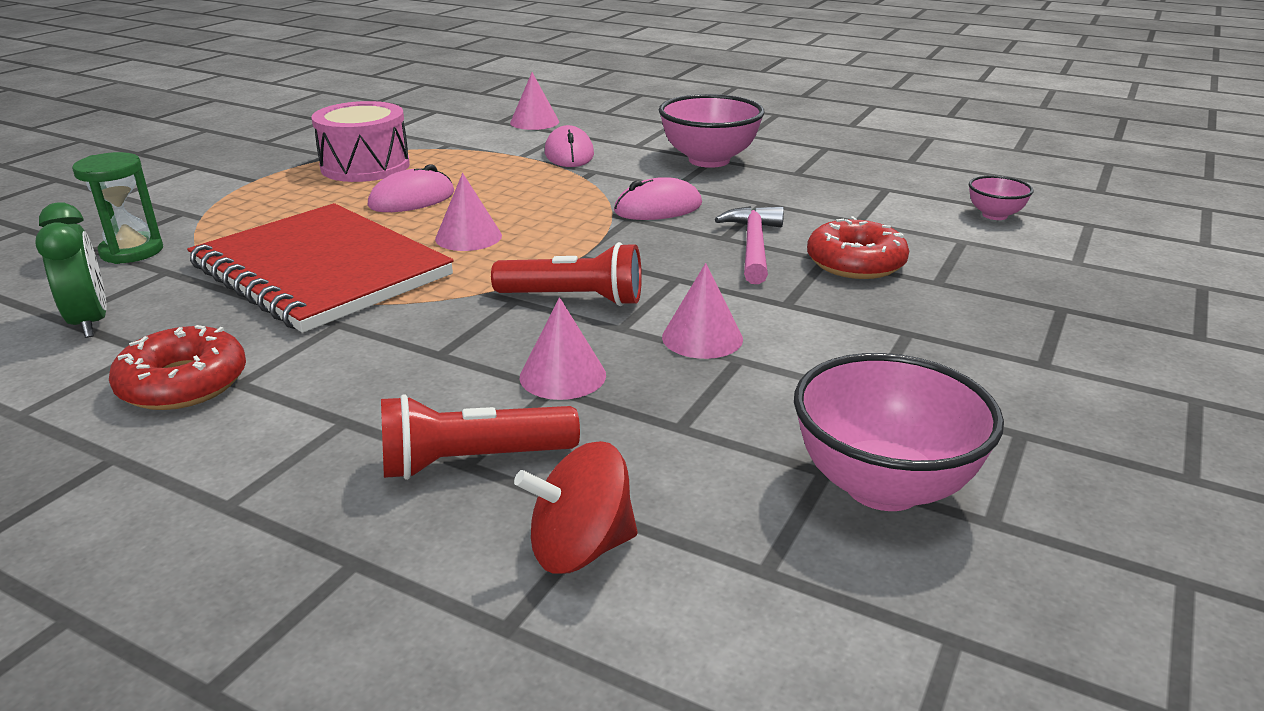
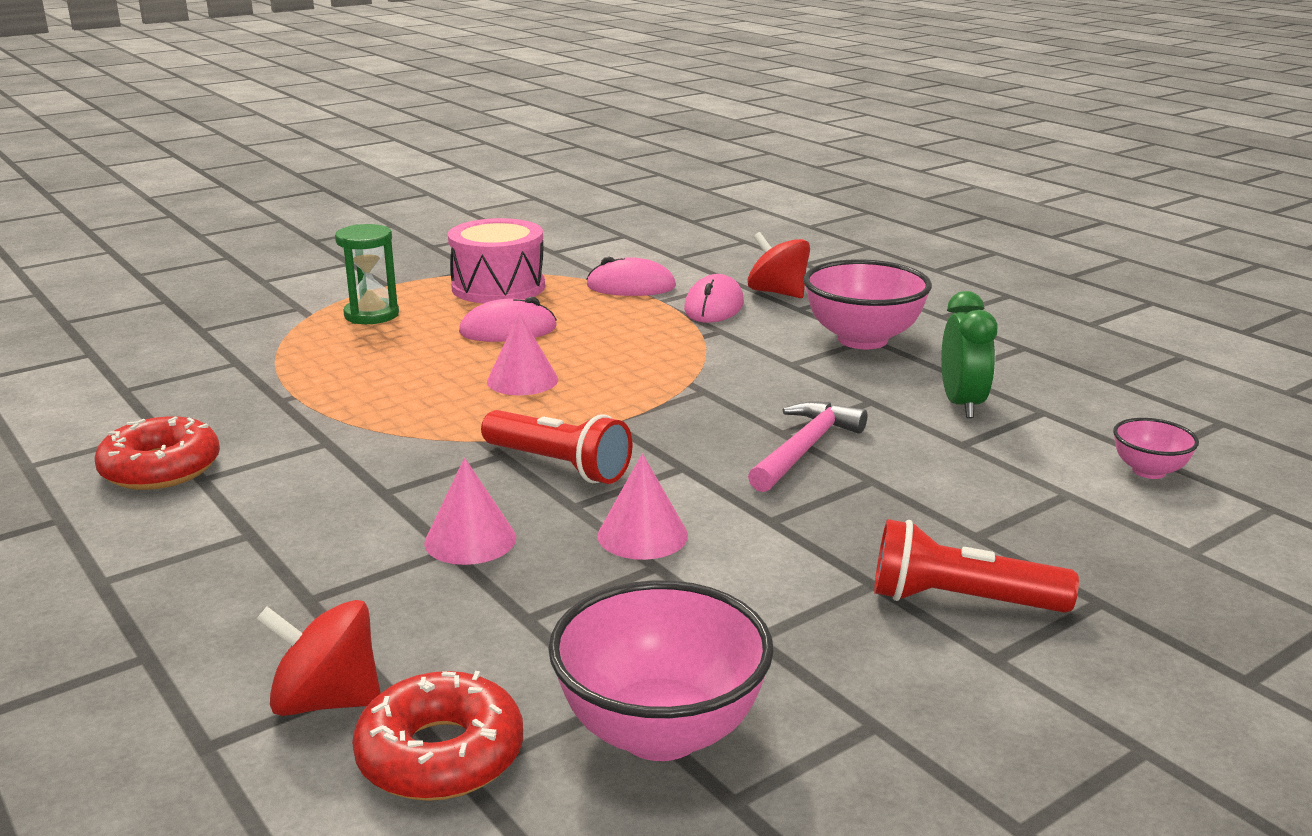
camera: 25 degrees right, 5 degrees down
green clock [35,202,107,338] -> green clock moved to [941,291,998,418]
green hourglass [72,152,163,264] -> green hourglass moved to [335,224,399,324]
red notebook [187,203,454,333] -> none
red flashlight [381,394,580,480] -> red flashlight moved to [874,519,1079,613]
pink cone [510,72,559,130] -> none
pink mouse [614,177,702,220] -> pink mouse moved to [586,256,676,296]
red donut [807,216,909,279] -> red donut moved to [352,671,523,801]
none -> red spinning top [747,232,810,298]

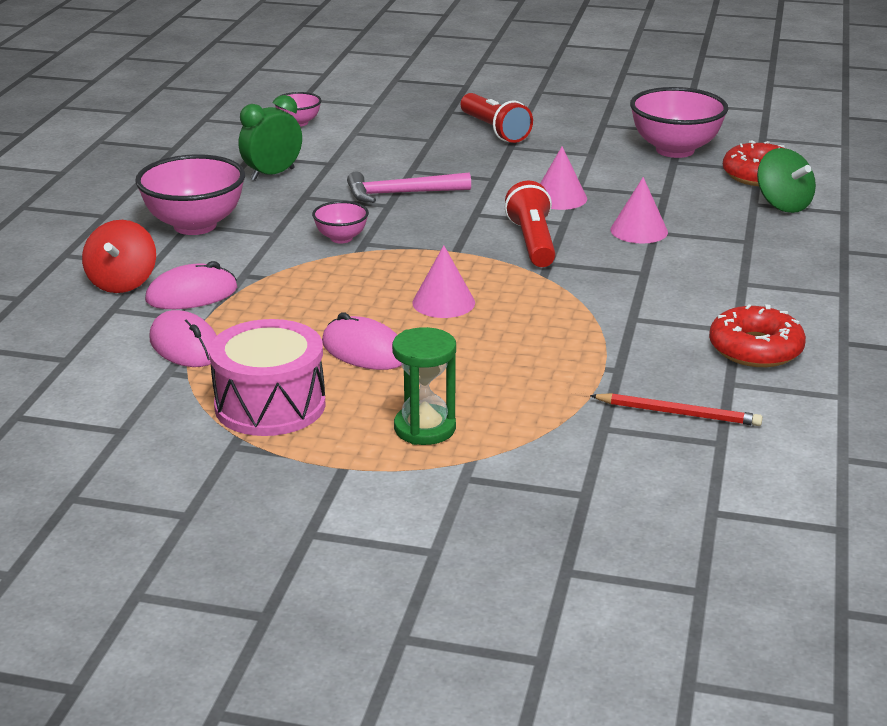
camera: 130 degrees left, 5 degrees up
red spinning top [257,600,381,716] -> green spinning top [757,148,816,213]
none -> pink bowl [312,201,369,243]
none -> red pencil [590,393,763,426]

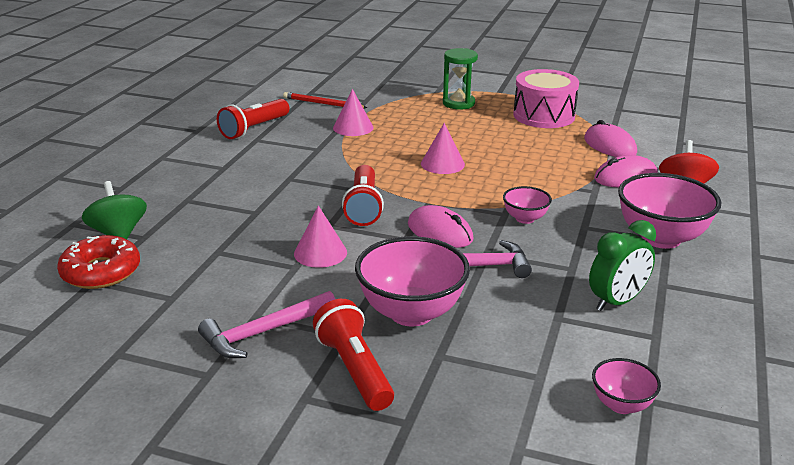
camera: 175 degrees left, 0 degrees up
pink mouse [322,312,402,370] -> pink mouse moved to [408,205,474,248]
pink cone [610,177,668,244] -> pink cone moved to [333,89,373,136]
pink bowl [630,87,728,158] -> pink bowl moved to [355,236,470,326]
red donut [709,304,806,367] -> red flashlight [217,99,289,139]
none -> pink hammer [198,291,335,358]

